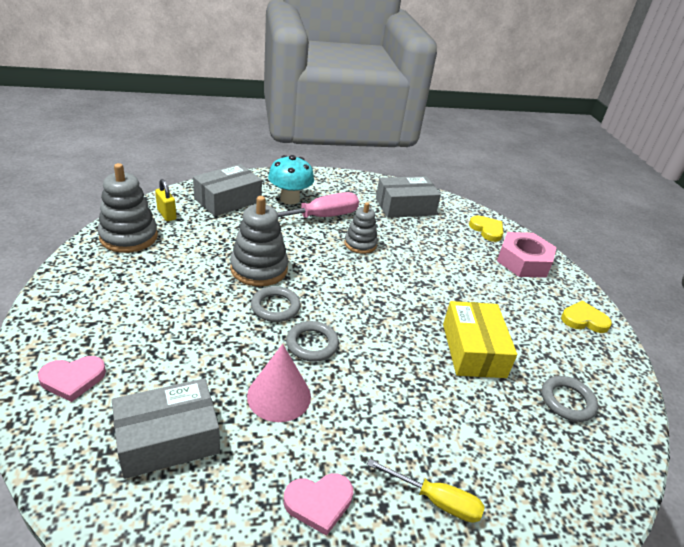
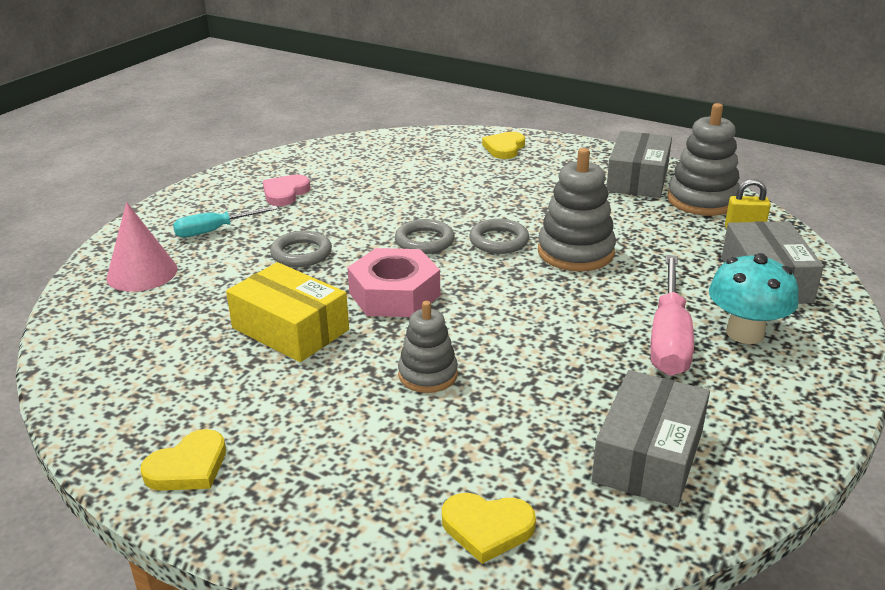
camera: 135 degrees right, 5 degrees down
pink heart [38,356,106,402] -> yellow heart [482,132,525,159]
grey box [112,378,220,479] -> grey box moved to [606,131,672,198]
pink cone [247,344,311,422] -> pink cone moved to [106,202,177,292]
grey stacking toy [344,202,378,254] -> grey stacking toy moved to [398,301,458,393]
yellow screwdriver [367,459,485,523] -> turquoise screwdriver [173,206,278,237]
pink nut [497,232,557,278] -> pink nut moved to [347,248,440,317]
grey ring [542,376,598,422] -> grey ring moved to [270,231,332,267]

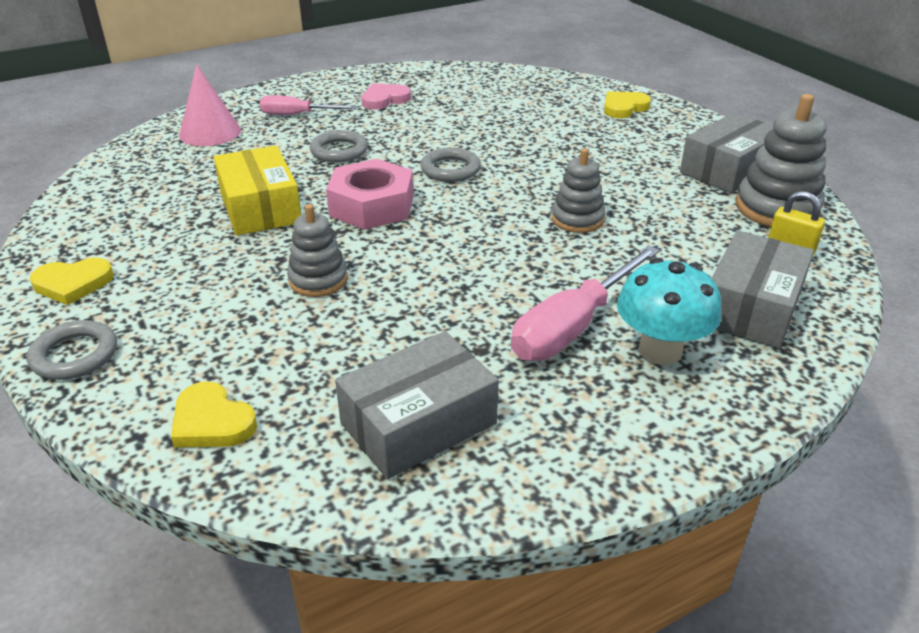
camera: 30 degrees right, 5 degrees up
turquoise screwdriver [173,206,278,237] -> pink screwdriver [260,95,357,115]
grey ring [469,219,529,254] -> grey ring moved to [27,320,117,380]
grey stacking toy [538,148,616,271] -> grey stacking toy [551,148,605,233], size x0.63

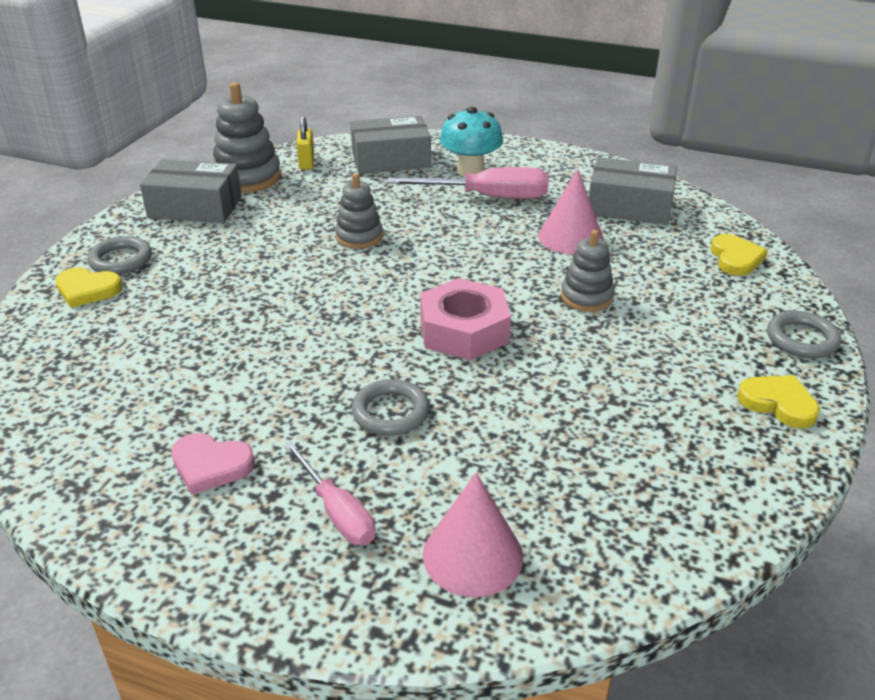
camera: 130 degrees left, 0 degrees up
yellow box [214,145,301,236] -> none
grey ring [421,148,481,182] -> grey ring moved to [87,236,152,275]
none -> pink cone [538,169,603,254]

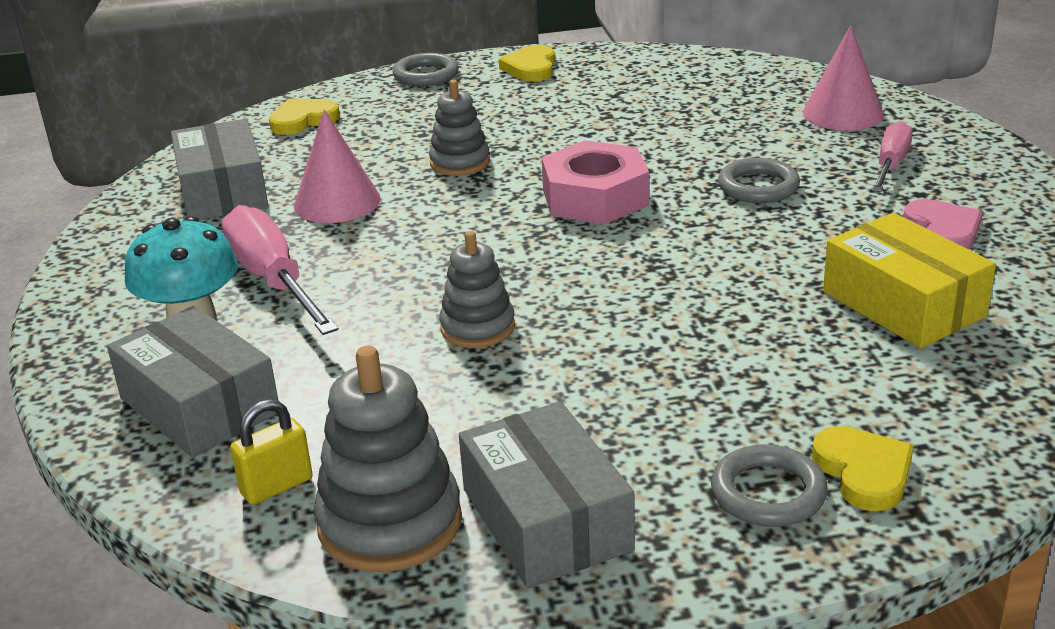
camera: 120 degrees left, 5 degrees down
none -> yellow box [823,213,996,348]

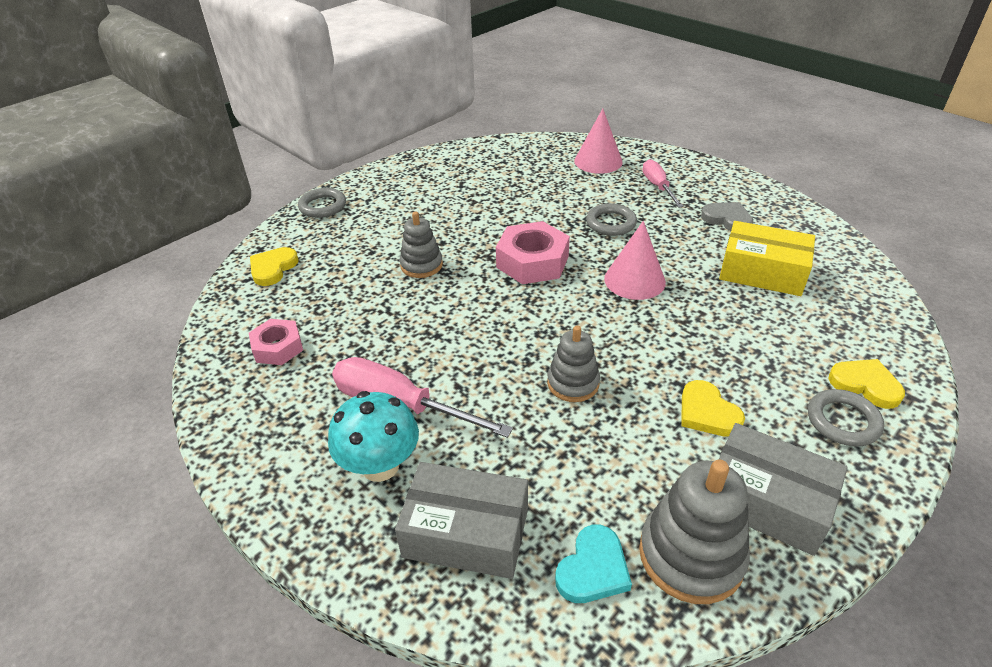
camera: 35 degrees left, 10 degrees up
grey box [171,119,269,220] -> pink nut [249,319,303,365]
yellow padlock [230,399,313,505] -> turquoise heart [555,524,632,603]
pink cone [294,109,381,223] -> pink cone moved to [604,221,666,300]
yellow heart [499,45,555,82] -> yellow heart moved to [682,380,745,437]
pink heart [903,199,983,249] -> grey heart [701,202,753,231]

